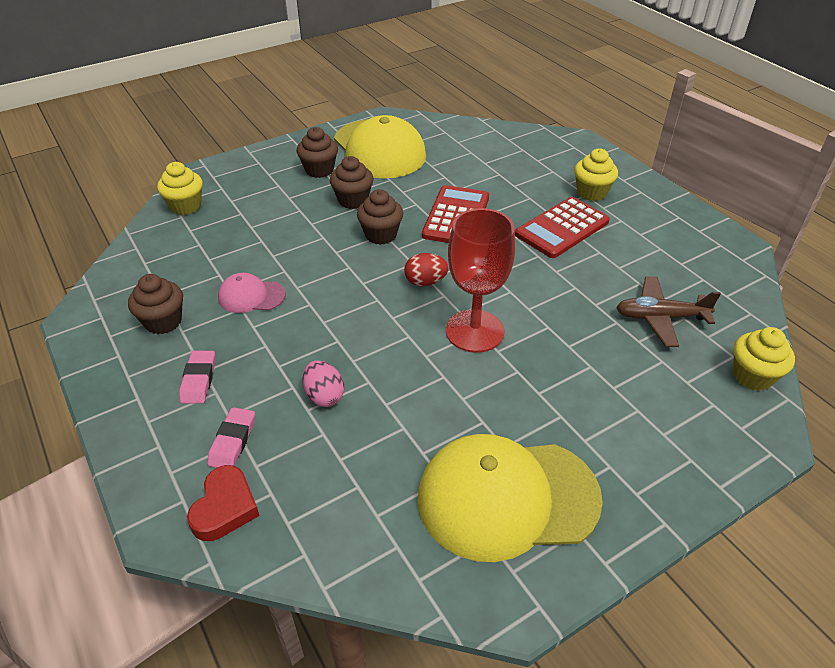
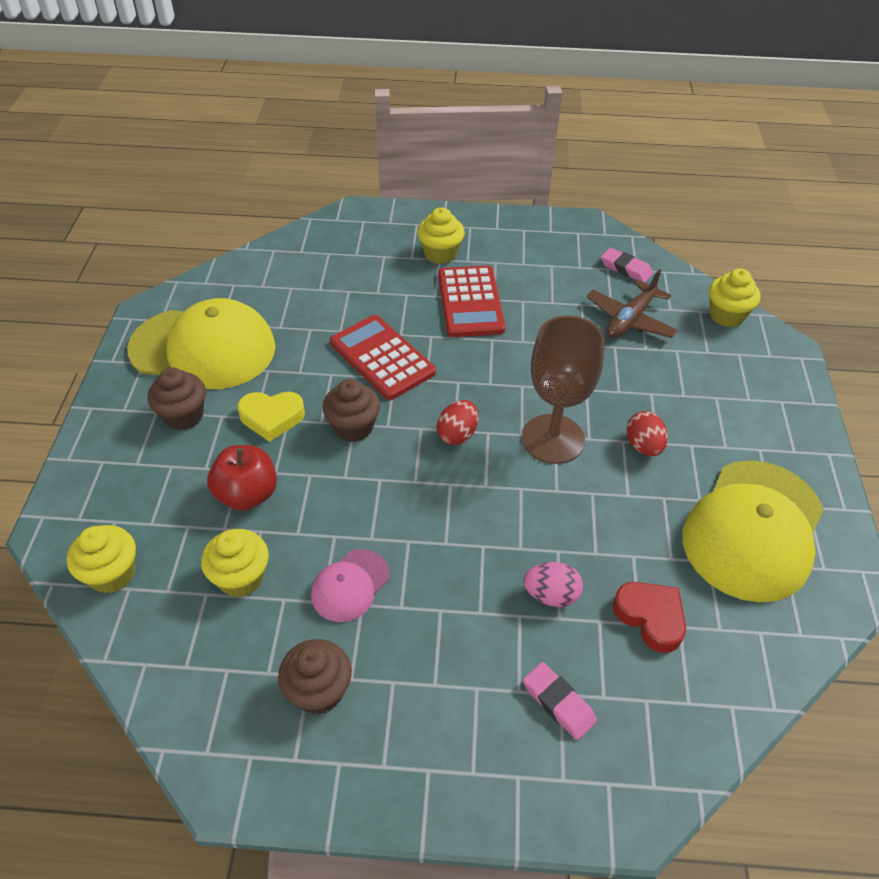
camera: 55 degrees left, 5 degrees up
pink eraser [179,351,215,404] -> pink eraser moved to [601,248,653,282]
red heart [187,465,260,541] -> red heart moved to [613,582,686,653]
brown cupcake [330,156,374,209] -> yellow heart [237,391,305,442]
red goblet [446,208,515,353] -> brown goblet [522,316,604,464]
none -> yellow cupcake [201,529,269,597]
none -> red apple [207,445,277,511]
none -> red egg [626,411,668,456]

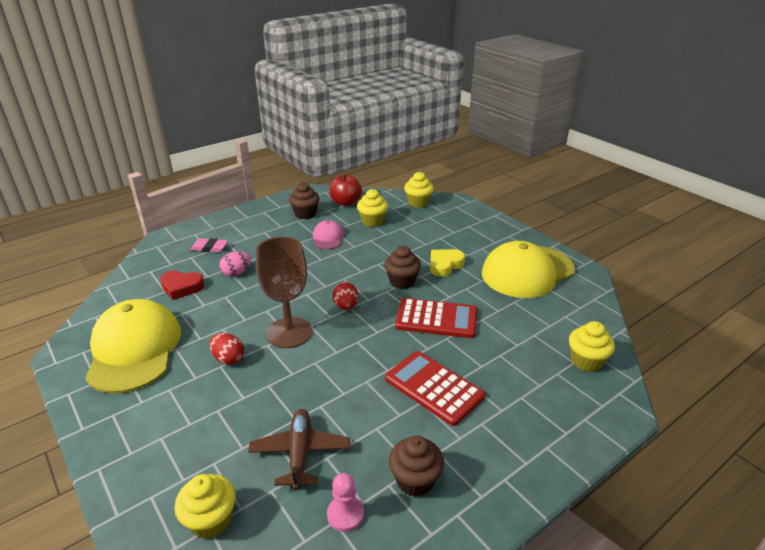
camera: 140 degrees right, 15 degrees down
brown cupcake [147,368,206,430] -> brown cupcake moved to [389,436,444,497]
red apple [207,445,277,511] -> red apple moved to [329,173,362,206]
yellow cupcake [417,207,465,264] -> yellow cupcake moved to [569,321,615,372]
pink eraser [601,248,653,282] -> pink pawn [327,473,364,532]

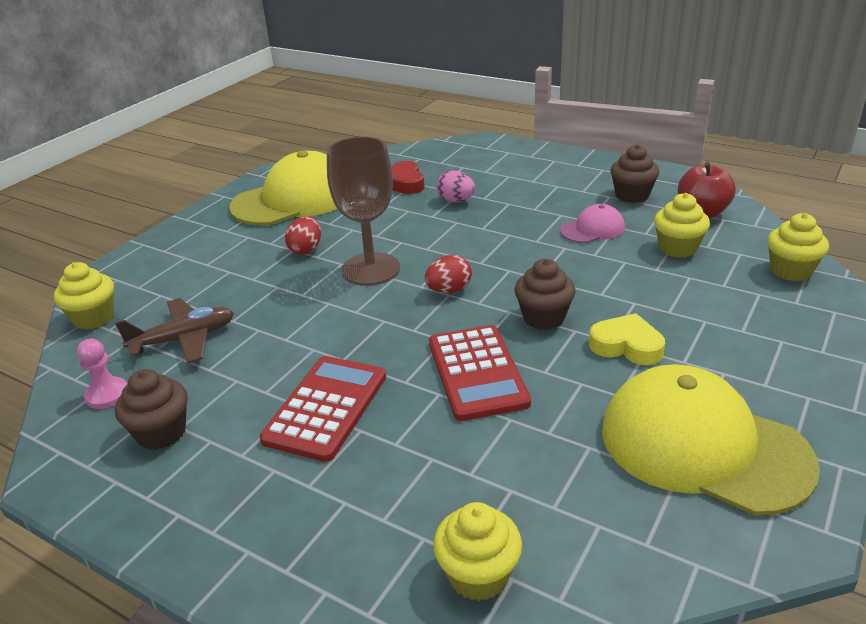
camera: 70 degrees right, 0 degrees up
pink eraser [190,238,228,252] -> none

